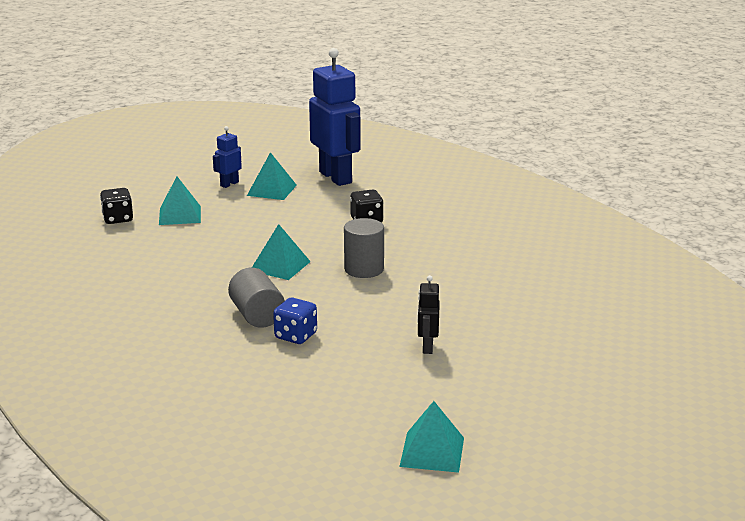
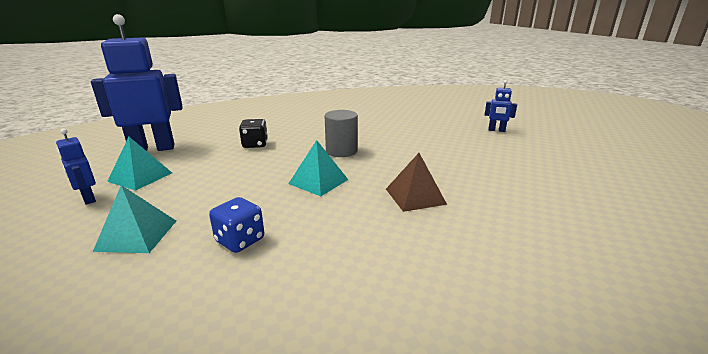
camera: 80 degrees left, 0 degrees up
black dice [100,188,133,224] -> none
grey cylinder [228,268,285,328] -> brown pyramid [386,153,447,212]
blue dice [273,298,317,344] -> blue dice moved to [209,197,264,253]
turquoise pyramid [399,401,464,473] -> none
black robot [417,275,440,354] -> none
none -> blue robot [485,80,517,132]

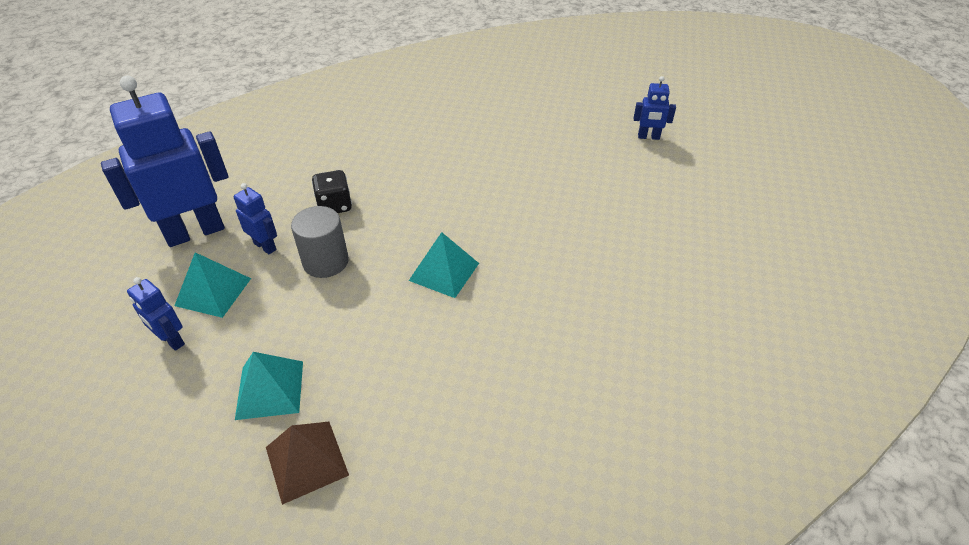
camera: 10 degrees left, 20 degrees up
blue dice [209,197,264,253] -> none
grey cylinder [325,110,358,157] -> grey cylinder moved to [291,206,349,278]
brown pyramid [386,153,447,212] -> brown pyramid moved to [266,422,349,505]
none -> blue robot [234,183,277,255]

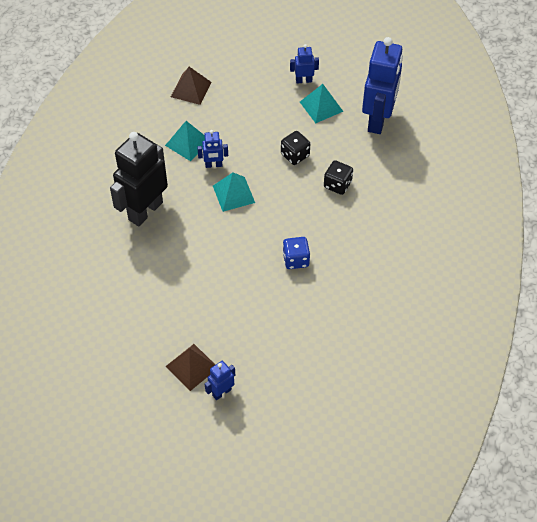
camera: 135 degrees right, 10 degrees up
blue robot [234,183,277,255] -> blue robot moved to [197,130,228,168]
turquoise pyramid [235,352,303,420] -> turquoise pyramid moved to [165,121,205,161]
grey cylinder [291,206,349,278] -> black dice [281,131,310,165]
none -> black robot [110,132,168,226]
none -> brown pyramid [166,344,215,391]
none -> blue dice [283,237,310,269]

